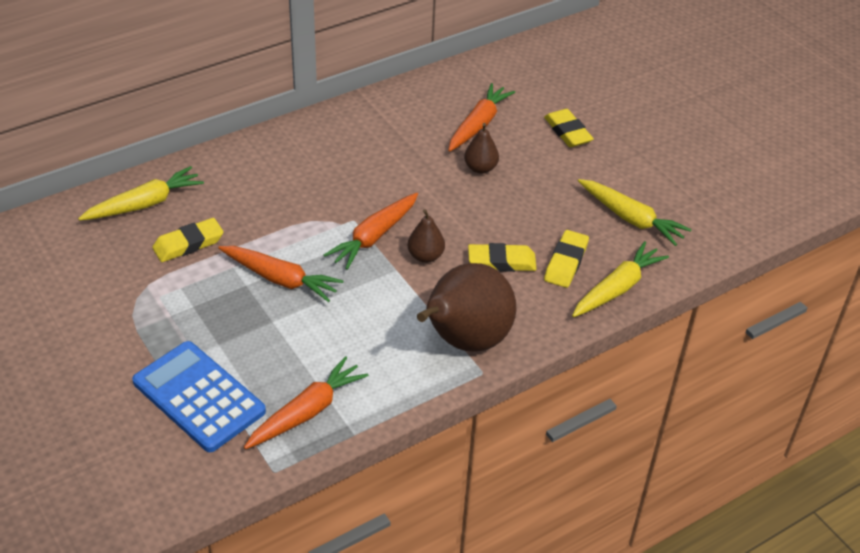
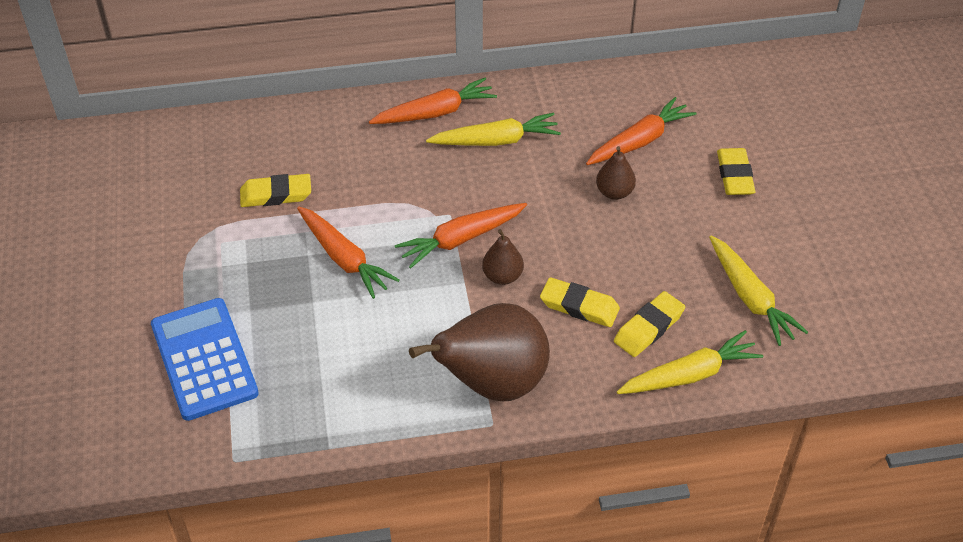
camera: 25 degrees right, 5 degrees up
yellow carrot [78,166,204,221] -> yellow carrot moved to [426,113,561,146]
orange carrot [244,356,369,449] -> orange carrot moved to [369,78,497,124]

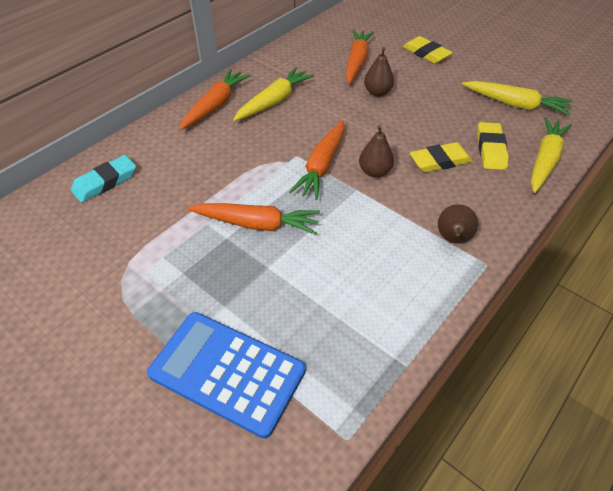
camera: 40 degrees left, 0 degrees up
yellow eraser [240,174,311,207] -> none
brown pear [409,303,550,401] -> brown pear [438,204,478,243], size x0.46
none -> turquoise eraser [71,155,136,203]

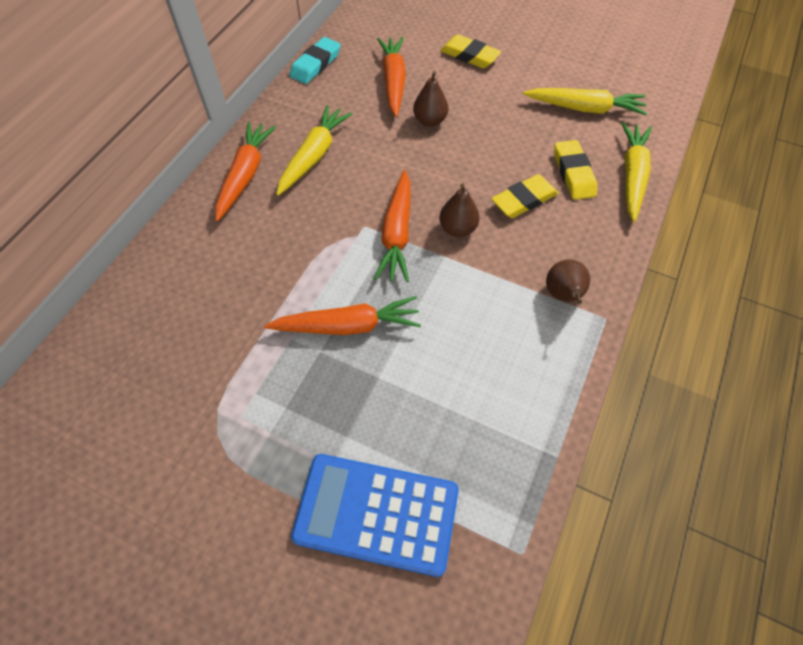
camera: 15 degrees left, 10 degrees up
turquoise eraser [71,155,136,203] -> turquoise eraser moved to [289,37,341,84]

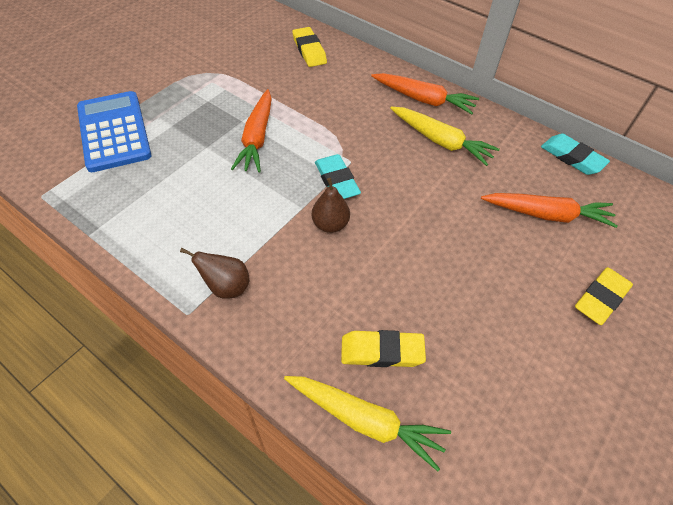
camera: 100 degrees right, 5 degrees down
blue calculator [291,454,459,577] -> blue calculator turned 45 degrees counterclockwise [77,91,152,172]
orange carrot [374,170,411,282] -> turquoise eraser [315,154,361,199]
brown pear [413,71,448,127] -> none
yellow eraser [491,174,559,218] -> yellow eraser moved to [292,27,327,67]
yellow carrot [523,88,647,115] -> none

